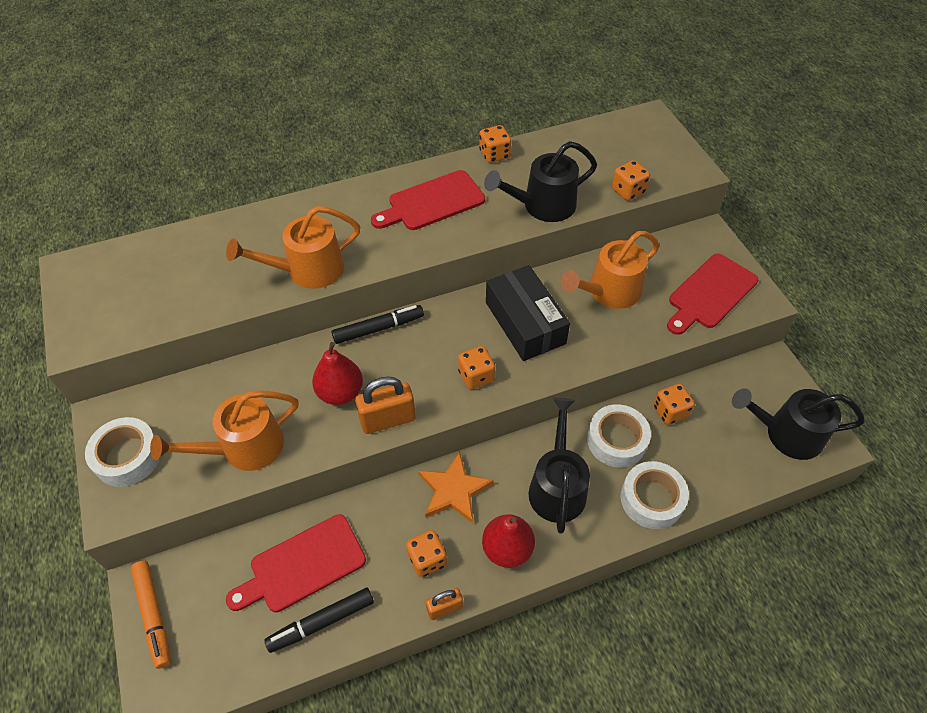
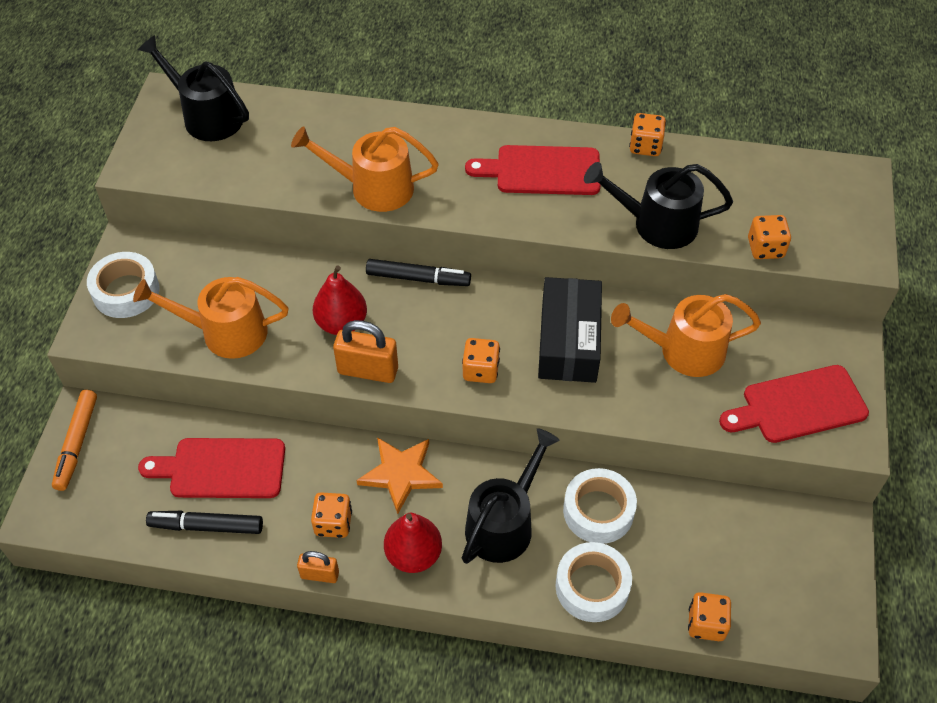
camera: 30 degrees right, 0 degrees up
orange dice [653,384,695,425] -> orange dice moved to [688,592,731,641]
black watering can [732,388,865,460] -> black watering can moved to [138,35,249,141]

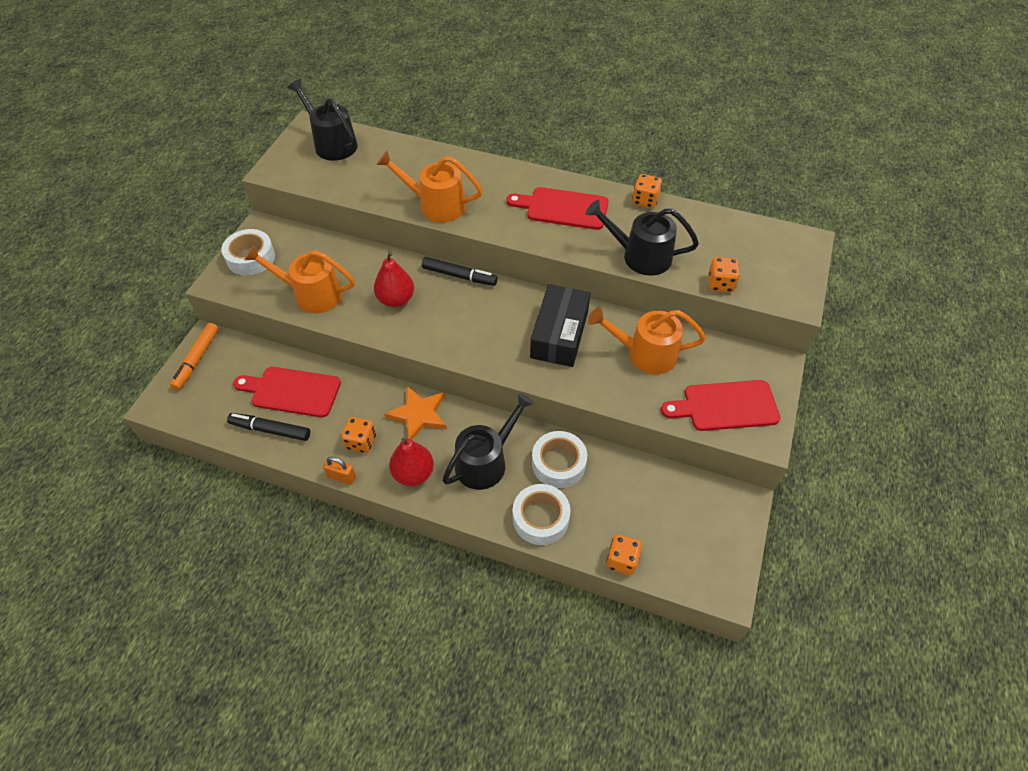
camera: 10 degrees right, 0 degrees up
orange padlock [333,320,398,383] -> none
orange dice [462,338,500,383] -> none

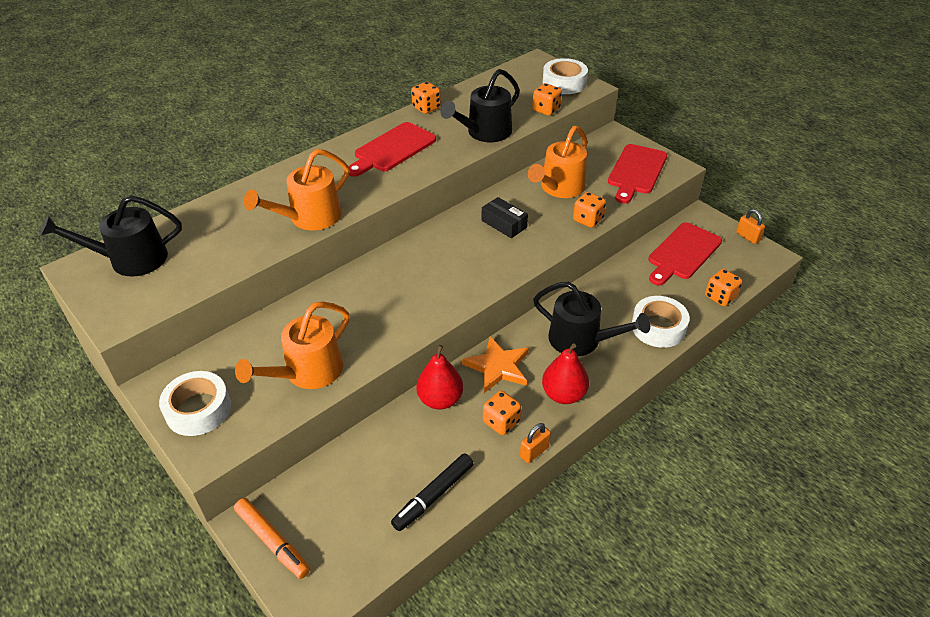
camera: 60 degrees left, 10 degrees down
red cutting board [233,367,341,417] -> red cutting board moved to [649,222,722,285]
red pear [374,252,414,307] -> red pear moved to [416,345,463,409]
black marker [422,257,498,286] -> none
black watering can [442,393,534,490] -> black watering can turned 135 degrees clockwise [533,282,650,356]
black box [530,284,590,367] -> black box [482,197,528,238], size x0.57
white tape [532,431,587,488] -> white tape moved to [543,58,588,94]
none -> orange dice [573,192,606,228]
none -> orange padlock [736,209,765,244]

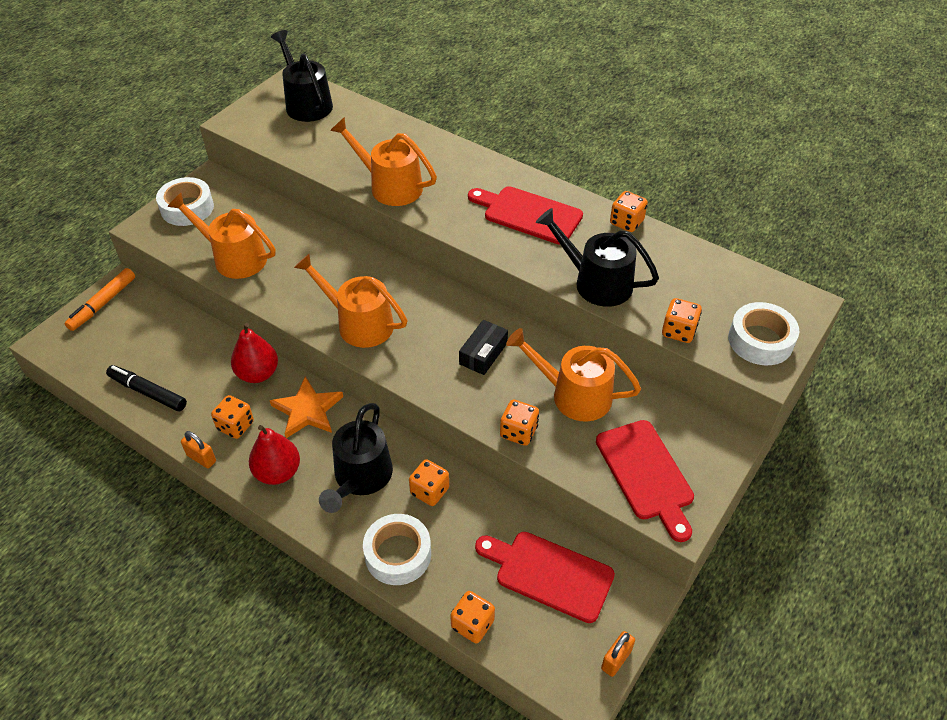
camera: 75 degrees right, 5 degrees up
red cutting board [608,144,667,204] -> red cutting board turned 120 degrees counterclockwise [596,420,694,542]
none -> orange watering can [294,254,407,348]
none -> orange dice [409,459,449,506]

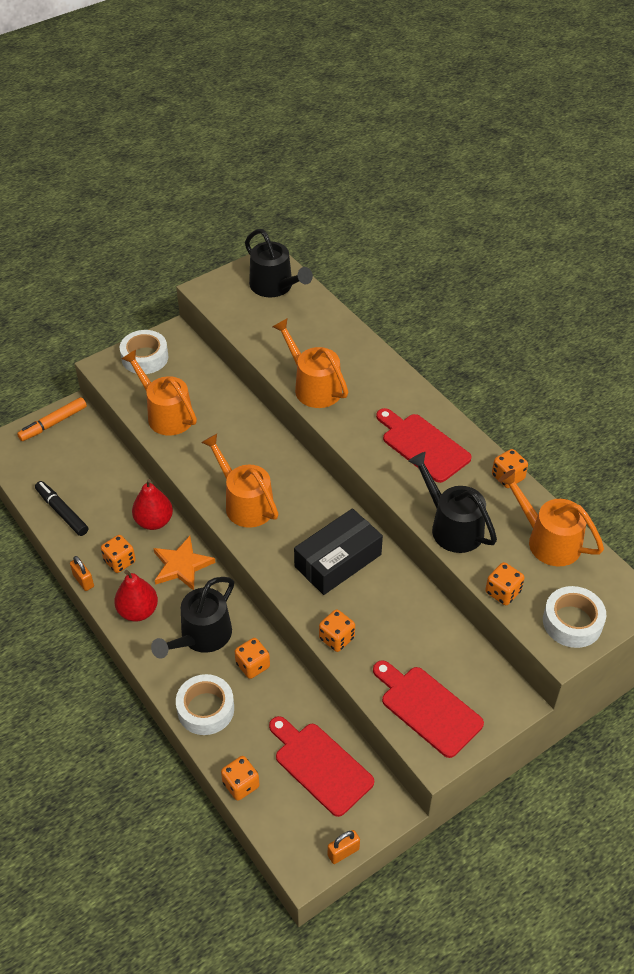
camera: 20 degrees right, 0 degrees up
black watering can [271,30,333,122] -> black watering can turned 150 degrees clockwise [245,229,313,298]
black box [459,320,508,375] -> black box [294,508,383,595], size x1.76
orange watering can [506,328,641,421] -> orange watering can moved to [498,469,604,566]
red cutting board [596,420,694,542] -> red cutting board turned 135 degrees clockwise [373,660,484,758]

